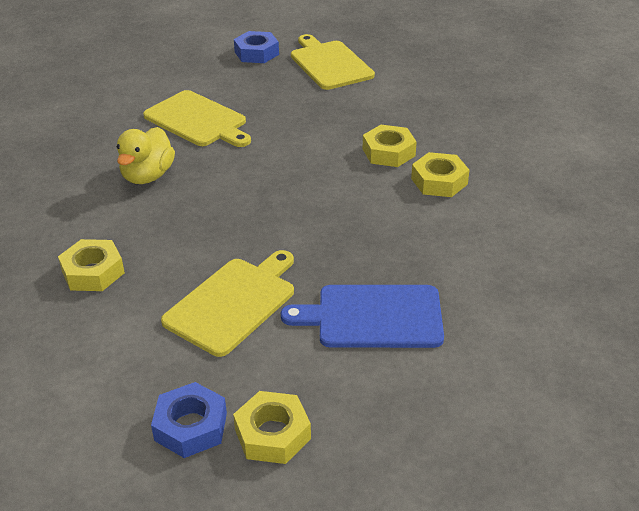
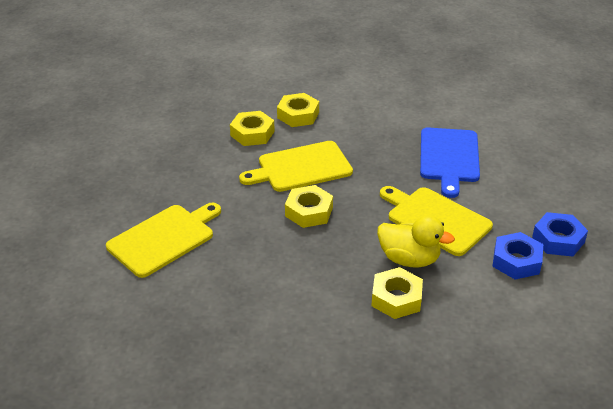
camera: 85 degrees left, 0 degrees up
yellow duck [117,127,175,184] -> yellow duck moved to [377,215,455,268]
yellow nut [233,391,311,464] -> yellow nut moved to [285,185,333,228]
blue nut [234,31,279,63] -> blue nut moved to [492,232,543,280]
yellow cutting board [291,34,375,90] -> yellow cutting board moved to [239,141,353,192]

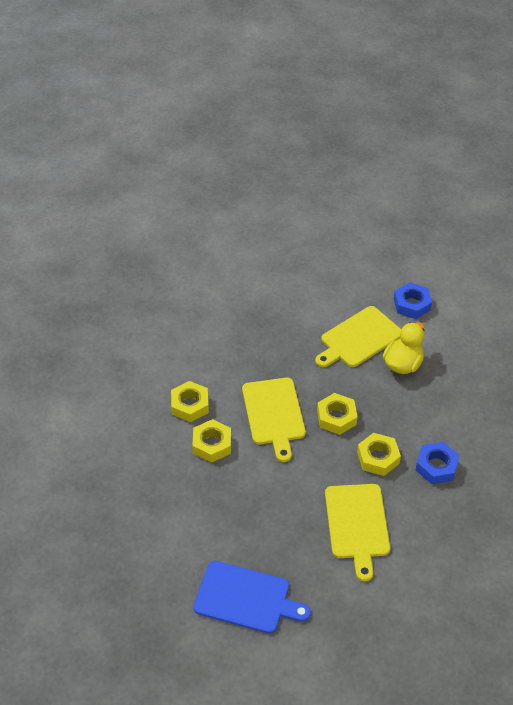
camera: 80 degrees left, 10 degrees up
yellow cutting board [106,202,221,278] -> yellow cutting board turned 150 degrees counterclockwise [325,484,390,582]
yellow nut [371,267,423,319] -> yellow nut moved to [357,433,401,476]
blue cutting board [420,128,480,198] -> blue cutting board moved to [193,561,311,634]
blue nut [532,212,588,257] -> blue nut moved to [416,442,460,484]

